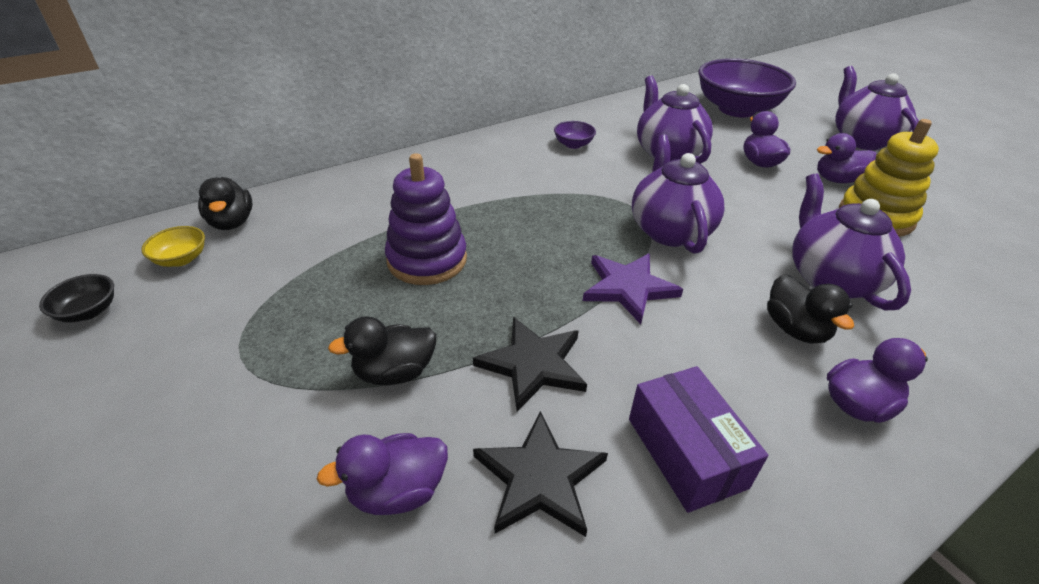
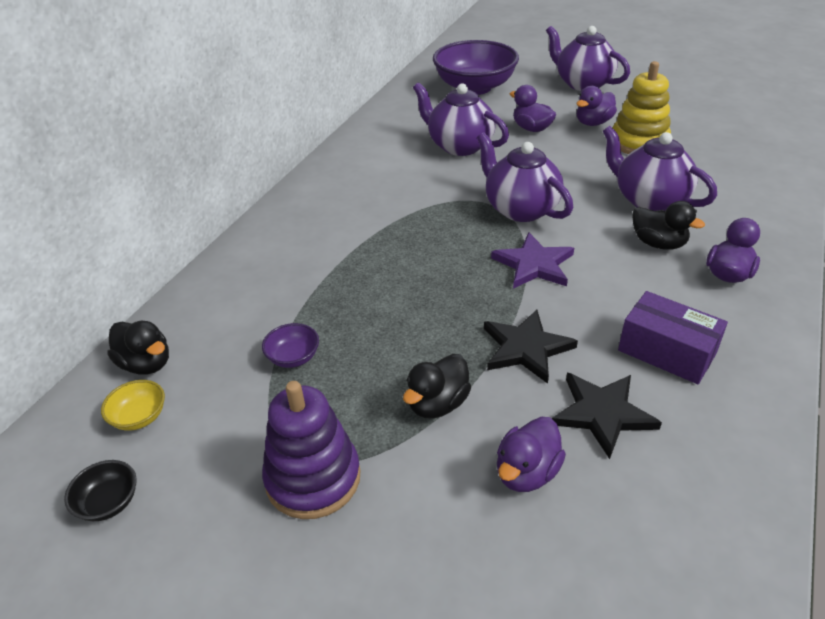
camera: 30 degrees left, 0 degrees up
purple stacking toy [385,153,467,285] -> purple stacking toy moved to [262,381,360,519]
purple bowl [554,121,596,149] -> purple bowl moved to [262,323,319,368]

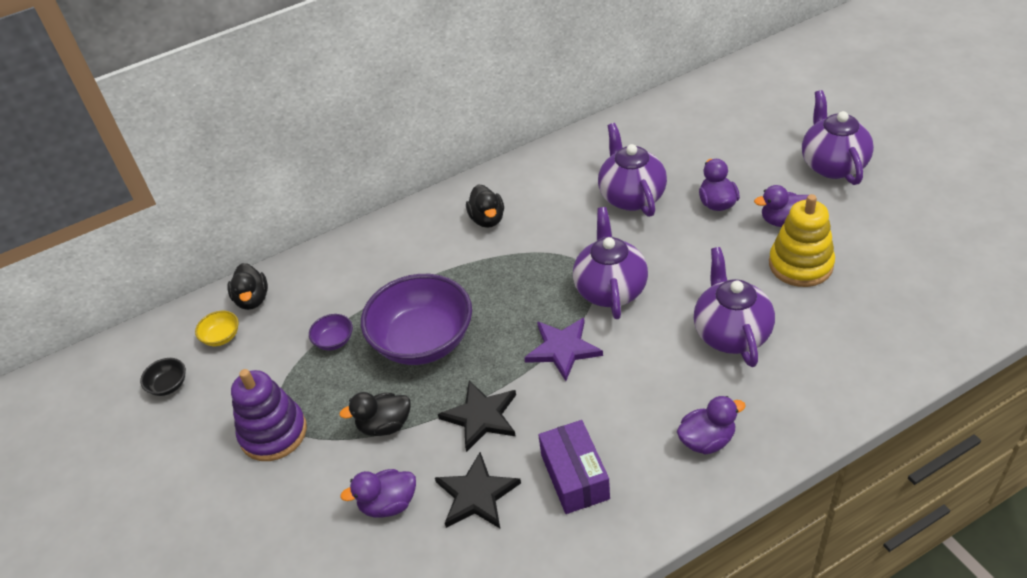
camera: 40 degrees right, 5 degrees up
purple bowl [433,40,519,95] -> purple bowl moved to [361,274,472,365]
black duck [632,201,705,250] -> black duck moved to [466,185,504,228]

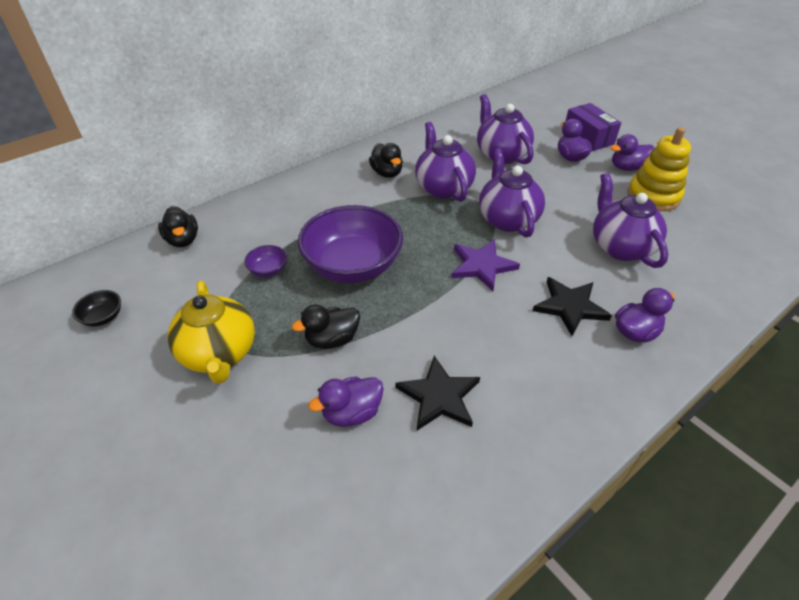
camera: 15 degrees left, 0 degrees up
yellow bowl [195,311,239,346] -> none
purple stacking toy [231,369,307,461] -> yellow teapot [168,281,255,384]
black star [438,381,516,452] -> black star moved to [533,277,612,336]
purple box [538,420,610,514] -> purple box moved to [565,103,621,151]
purple teapot [802,90,874,185] -> purple teapot moved to [415,122,476,202]

